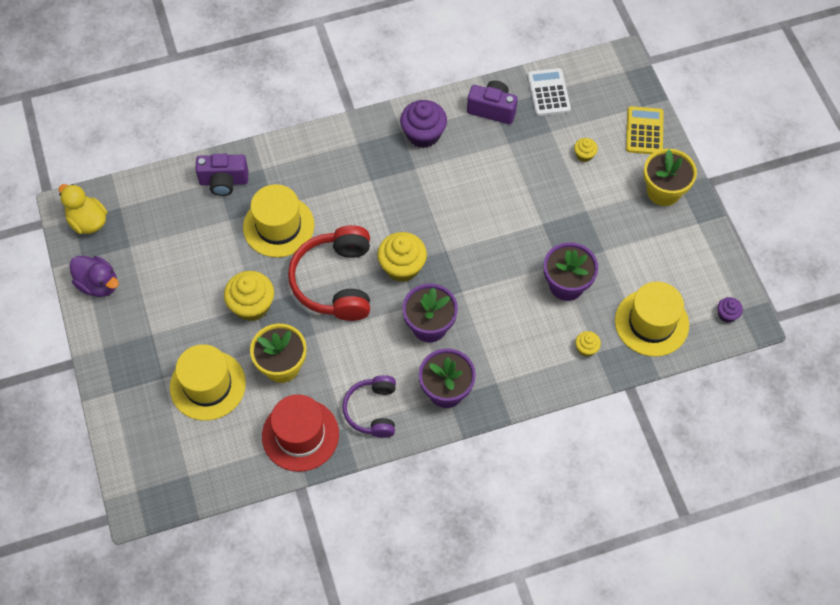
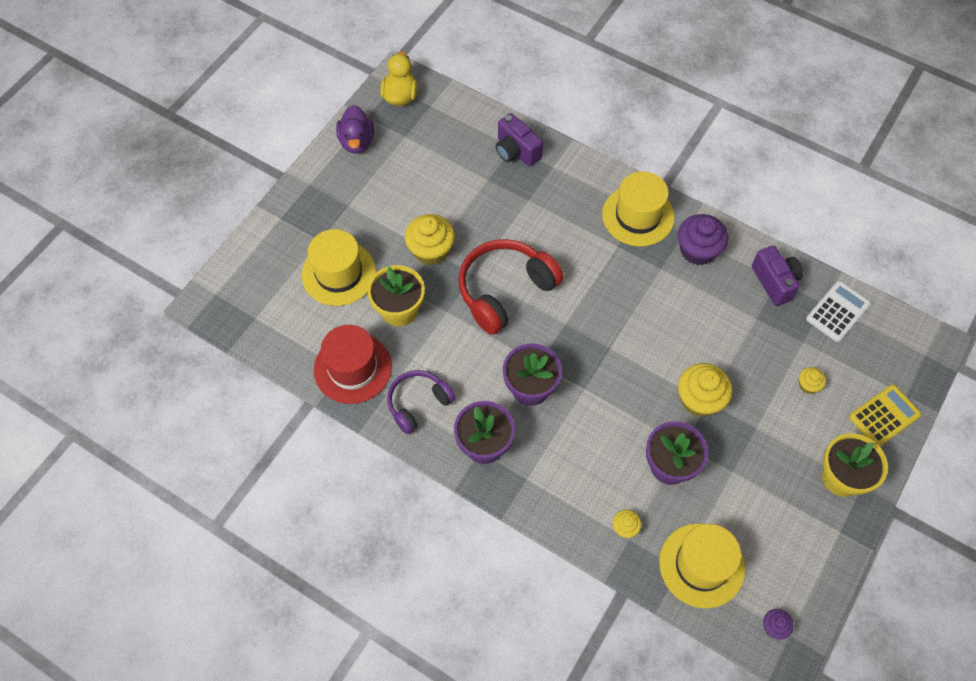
camera: 50 degrees right, 0 degrees up
yellow hat [243,184,314,257] -> yellow hat moved to [602,171,675,246]
yellow cupcake [377,232,427,282] -> yellow cupcake moved to [678,363,733,417]

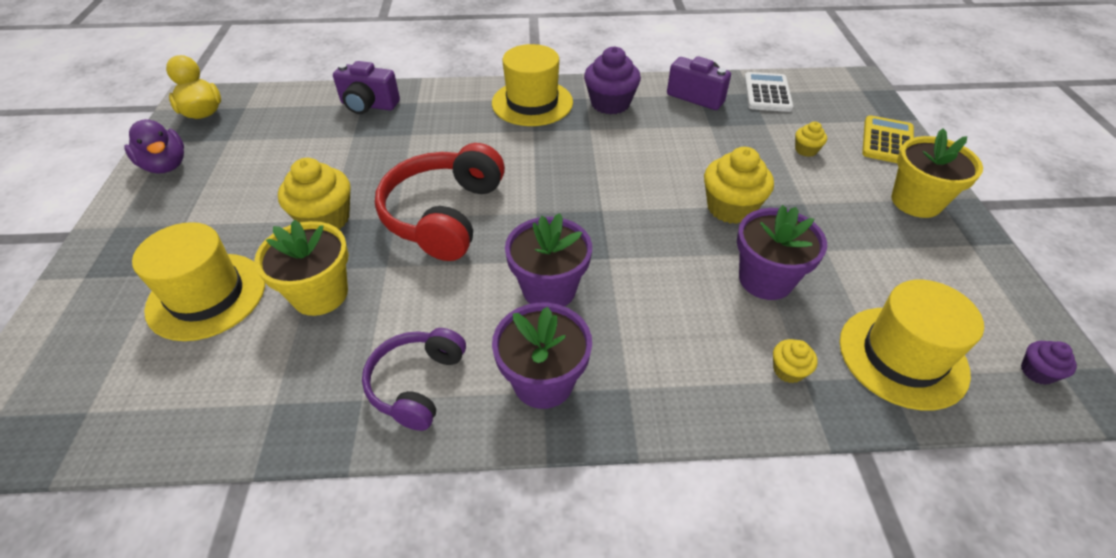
camera: 35 degrees left, 15 degrees down
red hat [314,325,392,404] -> none

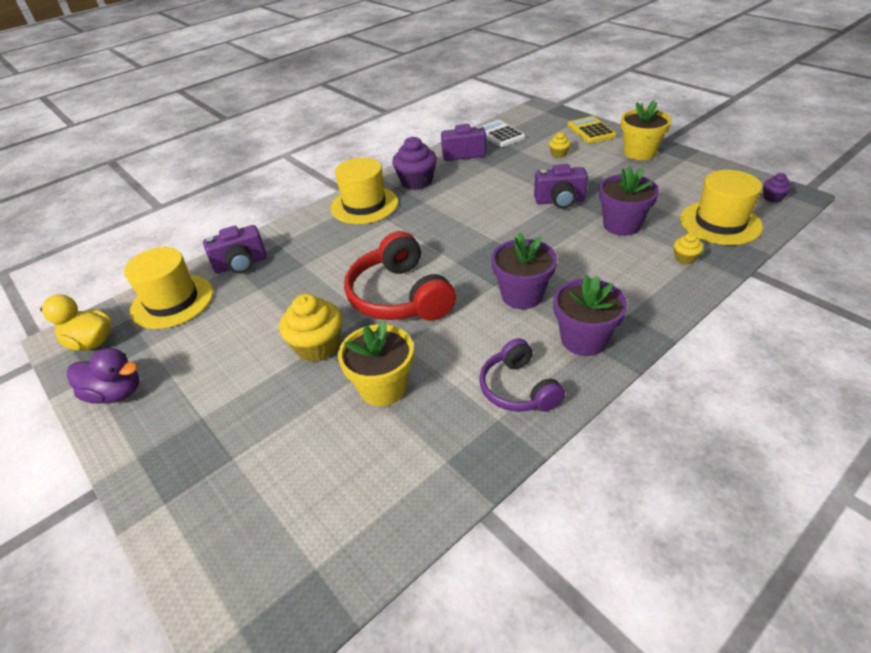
camera: 35 degrees left, 5 degrees down
yellow hat [132,222,265,341] -> yellow hat moved to [124,247,213,329]
yellow cupcake [704,147,774,224] -> purple camera [534,164,588,209]

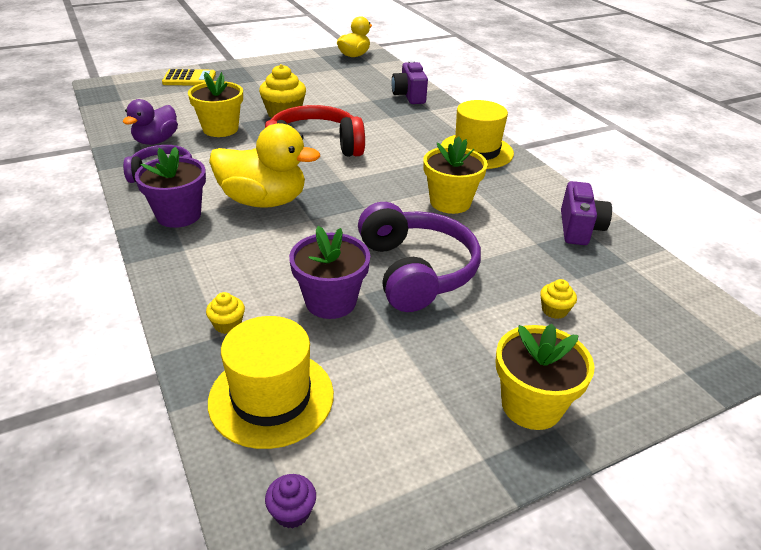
camera: 100 degrees right, 5 degrees down
purple duck [67,348,139,404] -> purple duck moved to [123,99,178,145]
yellow hat [124,247,213,329] -> none
purple cupcake [392,137,437,190] -> none
white calculator [482,120,526,147] -> none
purple flower pot [491,232,557,309] -> yellow duck [209,123,320,208]
purple camera [534,164,588,209] -> purple headphones [358,202,481,312]
yellow calculator [568,116,616,143] -> yellow calculator moved to [162,69,216,86]
none -> yellow flower pot [424,137,488,214]

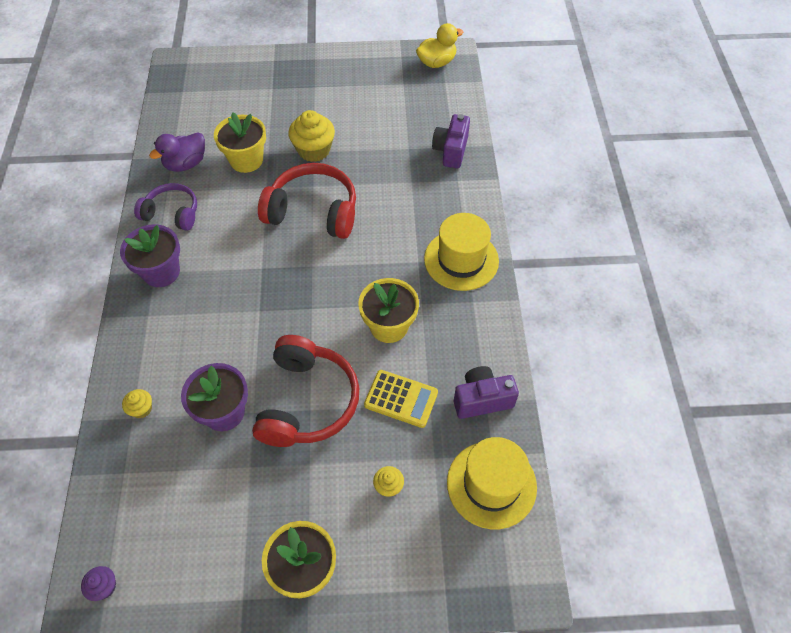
camera: 25 degrees right, 20 degrees up
yellow calculator [162,69,216,86] -> yellow calculator moved to [364,370,438,428]
yellow hat [208,316,334,449] -> yellow hat moved to [447,437,537,529]
yellow duck [209,123,320,208] -> none
purple headphones [358,202,481,312] -> red headphones [252,335,359,447]
purple camera [561,181,612,245] -> purple camera turned 135 degrees counterclockwise [454,366,519,419]

